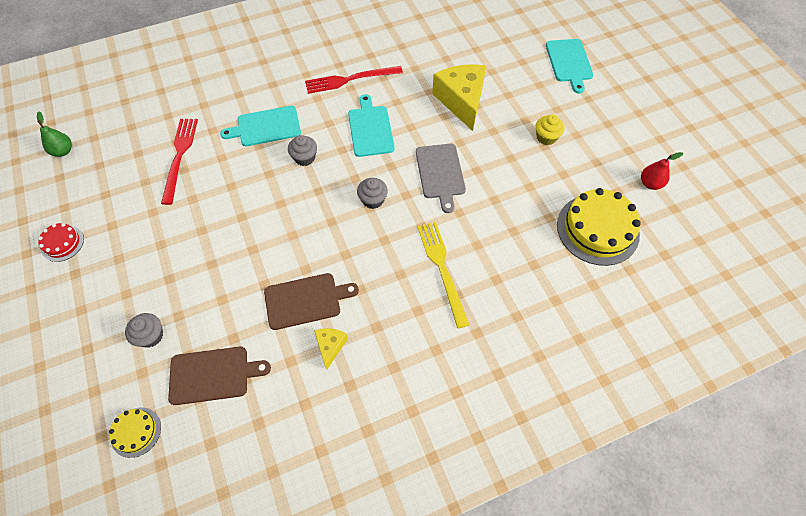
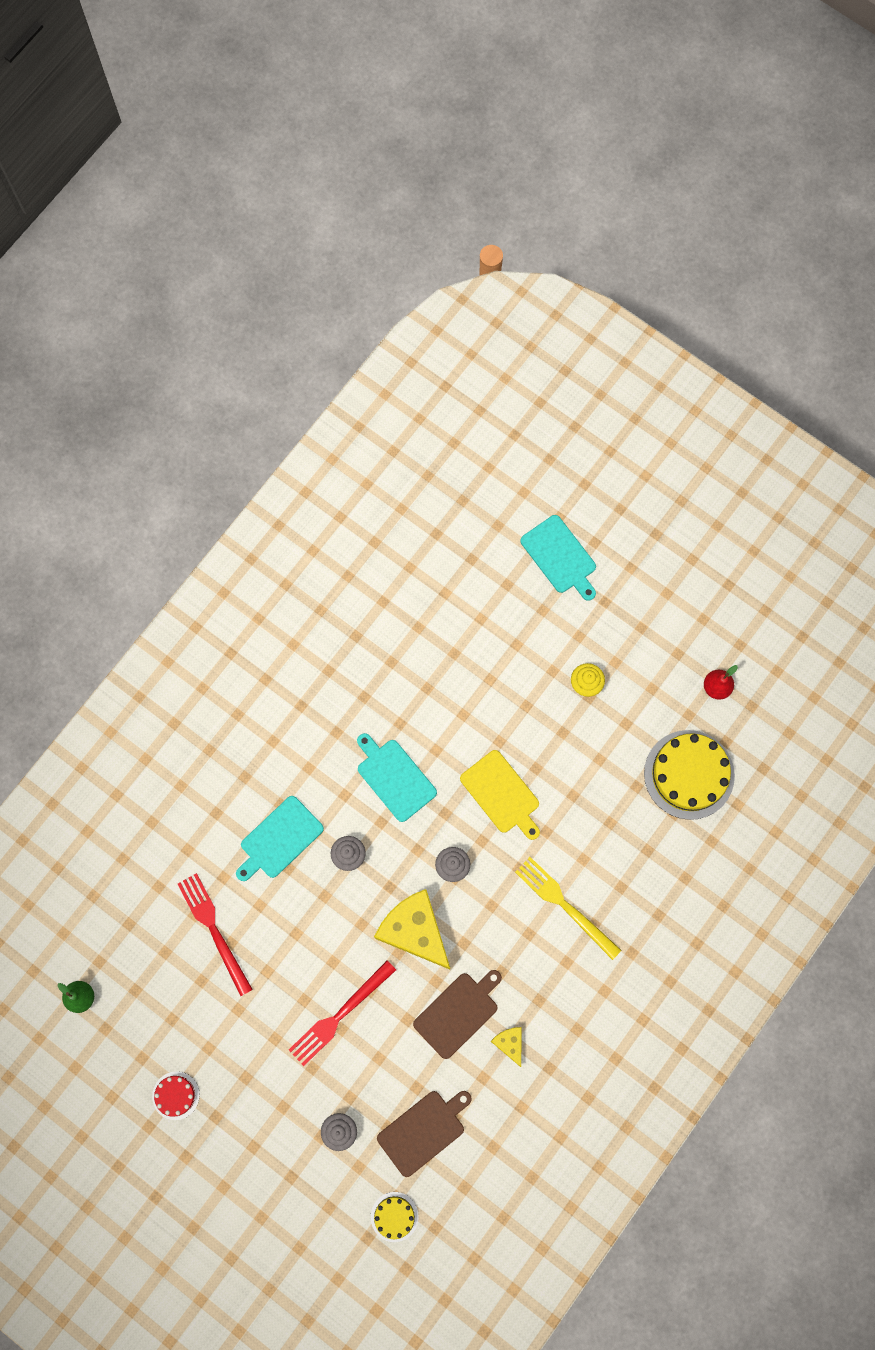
camera: 30 degrees left, 15 degrees up
red fork [305,66,403,94] -> red fork moved to [289,960,396,1066]
grey cutting board [416,144,466,213] -> yellow cutting board [460,750,540,840]
yellow cheese [432,64,486,131] -> yellow cheese moved to [374,889,450,969]

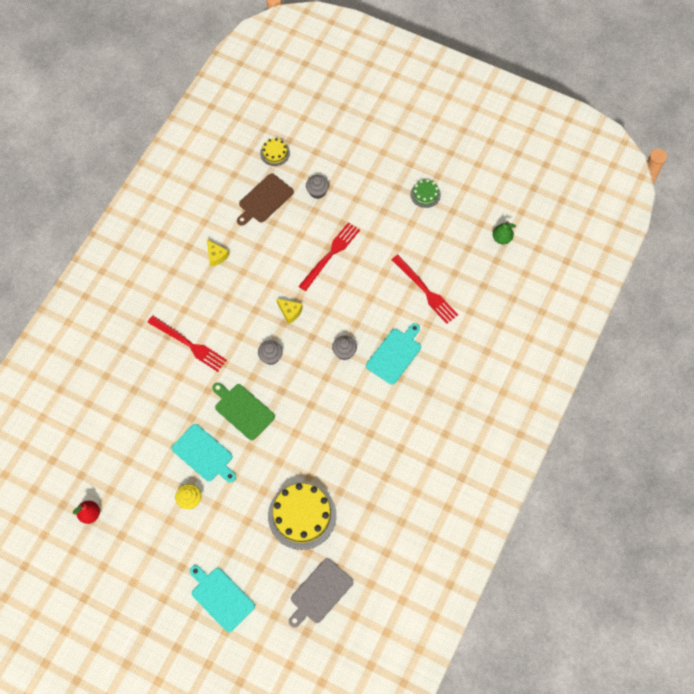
camera: 170 degrees right, 10 degrees down
red cake [152,1071,200,1120] -> green cake [410,179,441,208]
turquoise cutting board [357,733,437,822] -> turquoise cutting board moved to [172,424,236,483]
yellow cheese [374,889,450,969] -> yellow cheese [276,298,303,324], size x0.47
brown cutting board [413,970,502,1059] -> none
yellow cutting board [460,750,540,840] -> green cutting board [212,383,275,440]
yellow fork [515,857,621,960] -> red fork [147,316,227,372]
yellow cake [644,730,735,820] -> yellow cake moved to [268,482,336,550]
none -> grey cutting board [289,558,353,628]

